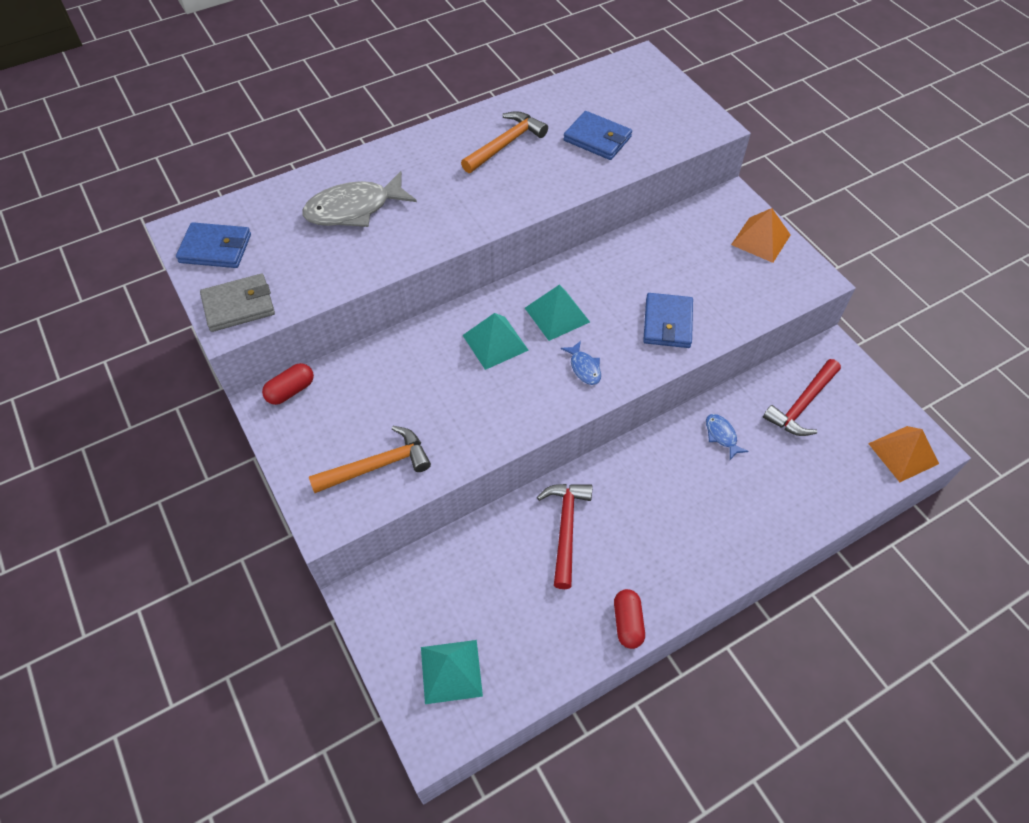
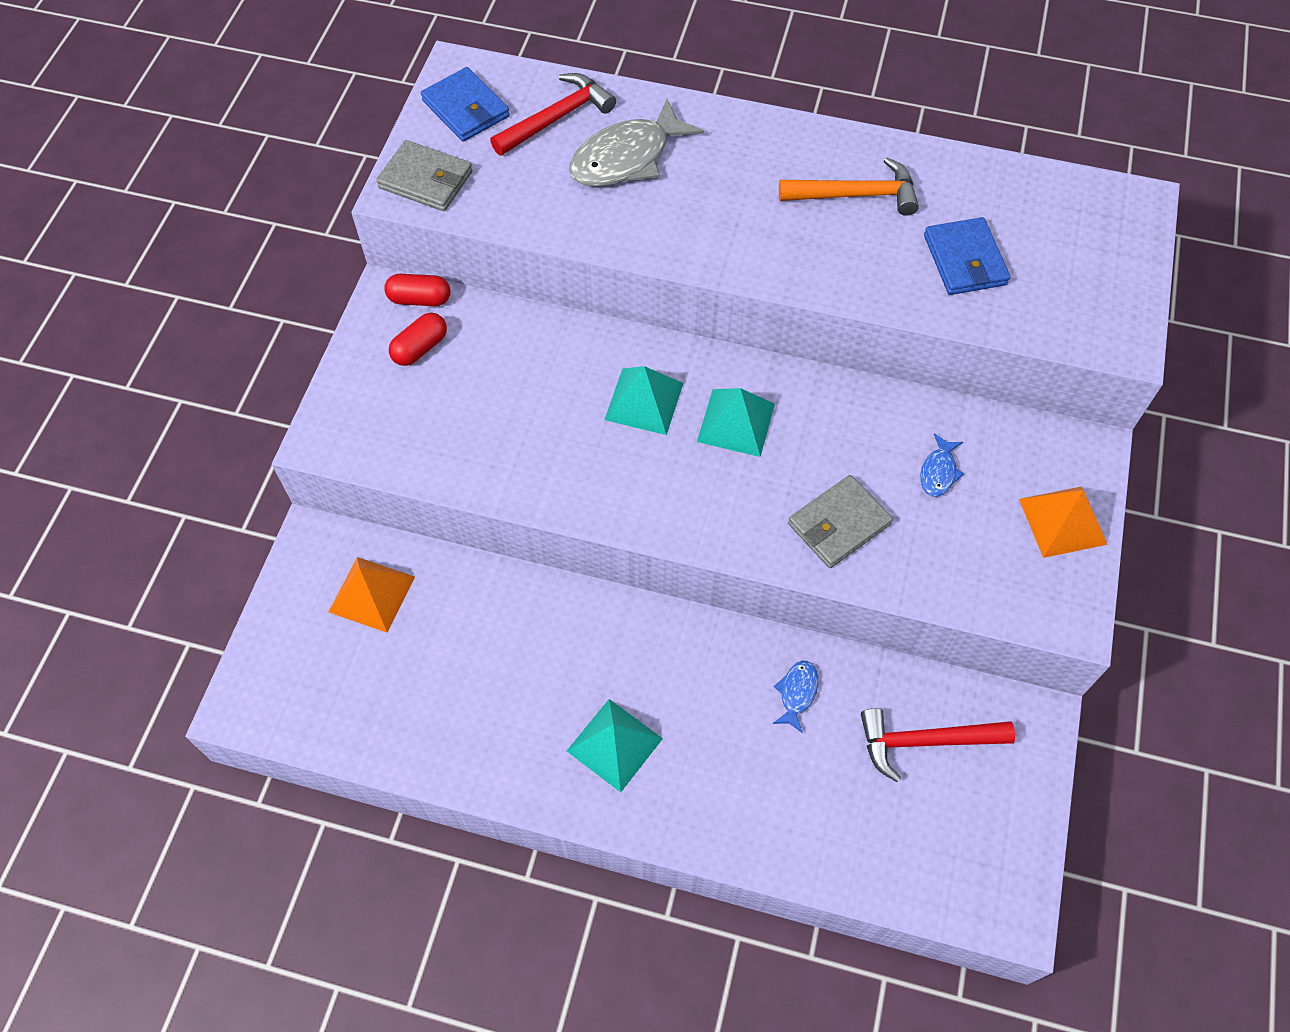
camera: 45 degrees right, 5 degrees up
grey fish [302,171,417,227] -> grey fish turned 60 degrees counterclockwise [569,99,704,187]
orange hammer [309,426,431,493] -> none
turquoise pyramid [421,640,483,704] -> turquoise pyramid moved to [567,699,663,792]
red hammer [537,484,592,589] -> red hammer moved to [490,73,616,156]
blue fish [561,341,601,385] -> blue fish moved to [920,433,964,497]
red capsule [614,589,645,649] -> red capsule moved to [389,313,447,366]
blue wallet [643,293,693,348] -> grey wallet [788,475,893,568]
orange pyramid [868,426,939,482] -> orange pyramid moved to [329,557,415,633]

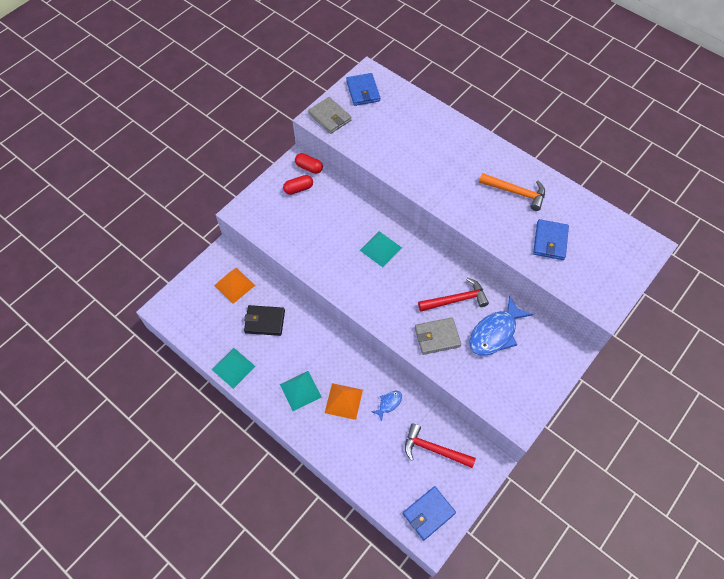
camera: 25 degrees right, 0 degrees up
red hammer [490,73,616,156] -> red hammer moved to [418,278,489,312]
grey fish [569,99,704,187] -> none
turquoise pyramid [697,388,775,457] -> turquoise pyramid moved to [211,348,256,389]
blue fish [920,433,964,497] -> blue fish [469,295,533,356], size x2.09
orange pyramid [1019,486,1108,558] -> orange pyramid moved to [325,383,363,420]
none -> black wallet [244,305,285,336]
none -> blue wallet [403,486,456,540]

